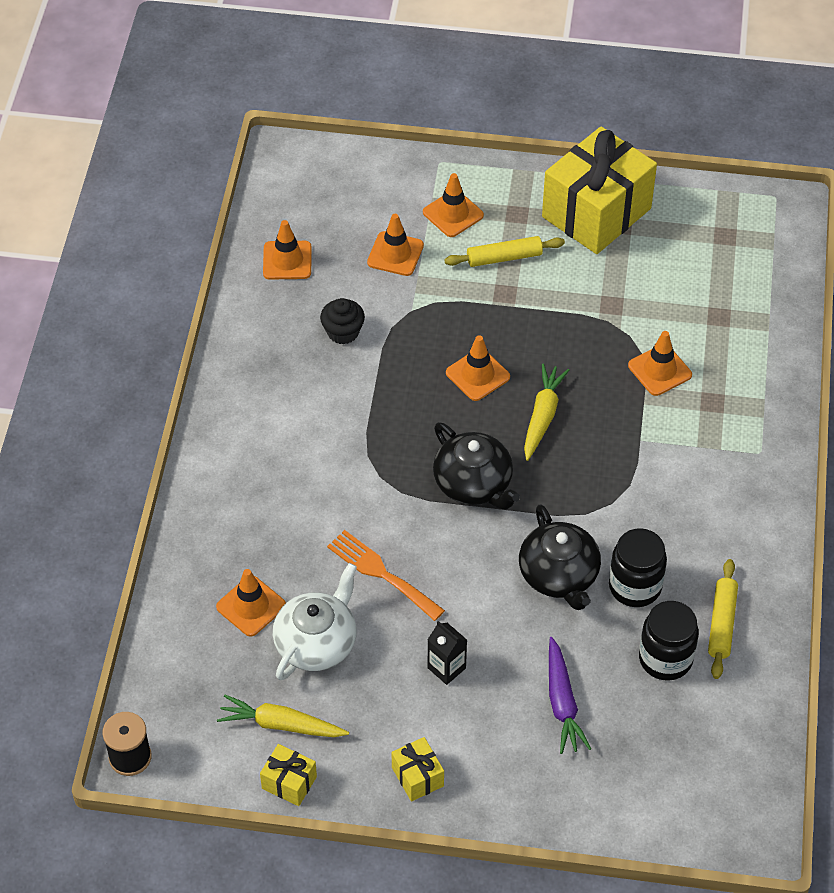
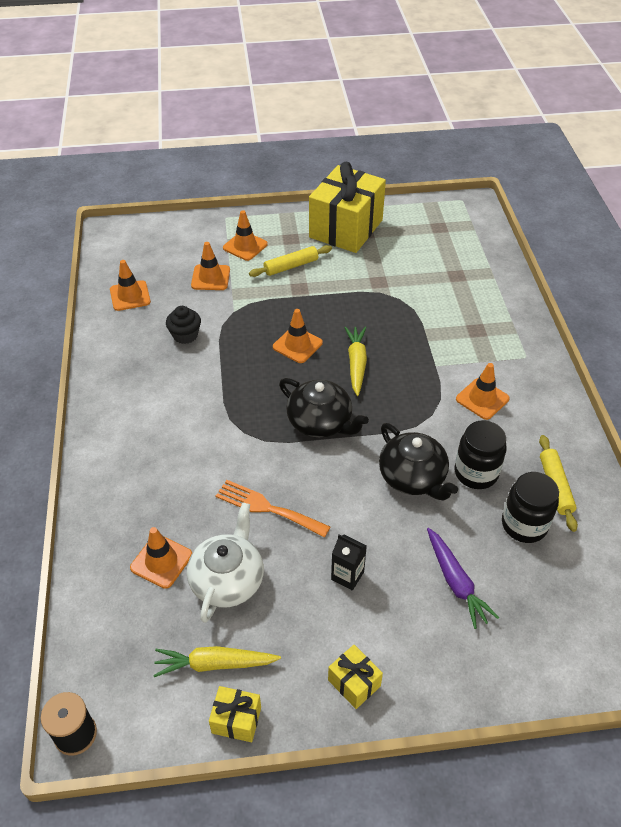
camera: 15 degrees left, 5 degrees down
orange traffic cone [628,331,692,396] -> orange traffic cone moved to [456,363,510,420]

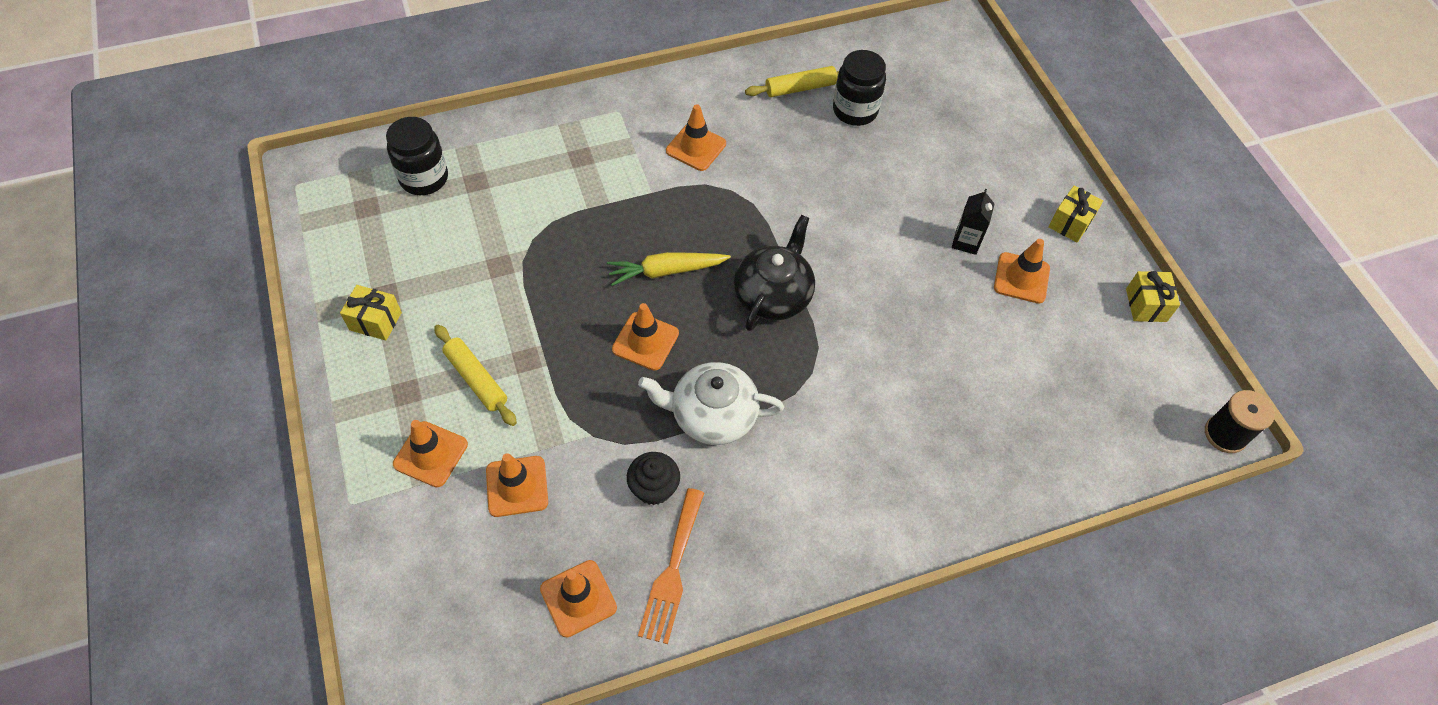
camera: 105 degrees left, 10 degrees up
orange traffic cone [130,527,192,589] -> orange traffic cone moved to [994,239,1050,304]
yellow carrot [153,646,281,677] -> none
white teapot [187,502,264,623] -> white teapot moved to [638,362,784,445]
orange fork [216,480,330,538] -> orange fork moved to [638,488,704,644]
yellow gift [309,162,386,253] -> yellow gift [340,285,402,340], size x0.42
black teapot [379,423,458,501] -> none
purple carrot [427,528,499,629] -> none
black jar [455,420,507,489] -> black jar moved to [386,117,448,195]

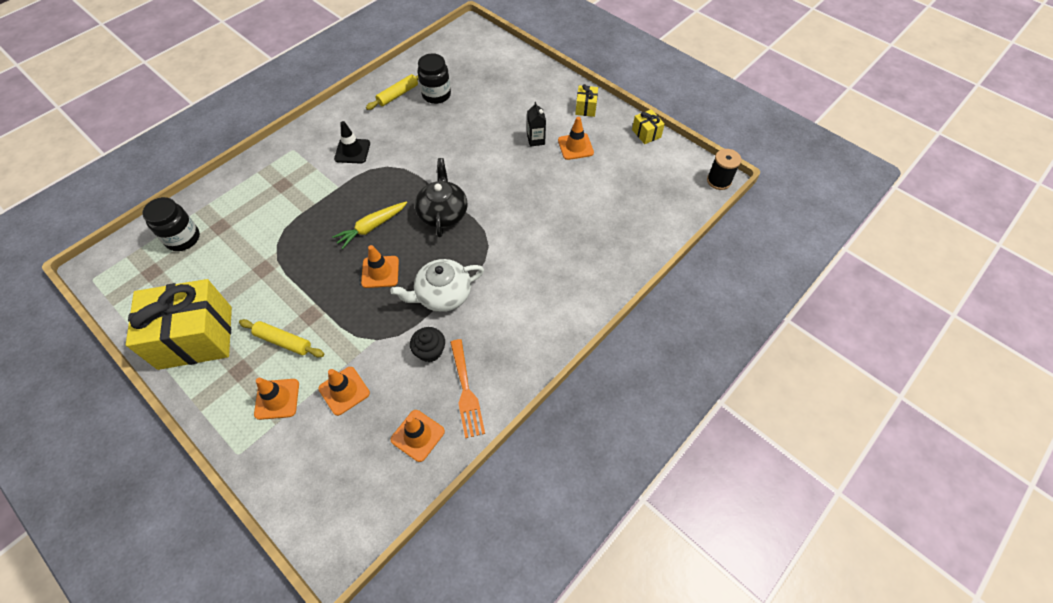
camera: 25 degrees left, 0 degrees up
yellow gift [340,285,402,340] -> yellow gift [126,279,232,370], size x2.37
orange traffic cone [666,104,726,171] -> black traffic cone [334,121,370,164]

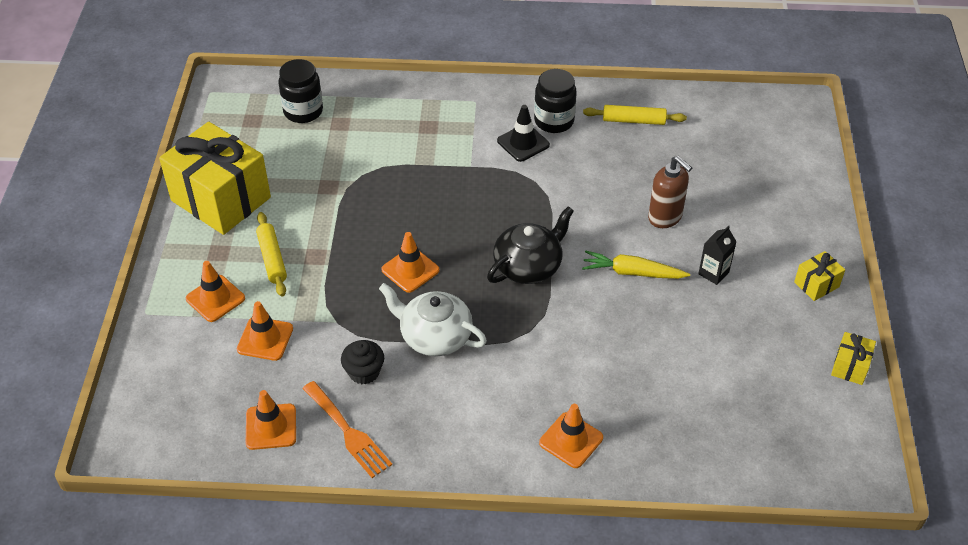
camera: 50 degrees right, 10 degrees down
yellow carrot [332,202,407,249] -> yellow carrot moved to [582,250,690,279]
black jar [417,53,451,104] -> black jar moved to [534,69,577,133]
orange fork [450,339,485,438] -> orange fork turned 75 degrees counterclockwise [302,381,392,478]
orange traffic cone [558,117,594,160] -> orange traffic cone moved to [539,404,603,468]
black spool [707,149,741,190] -> none
none -> brown soap dispenser [648,156,692,228]

